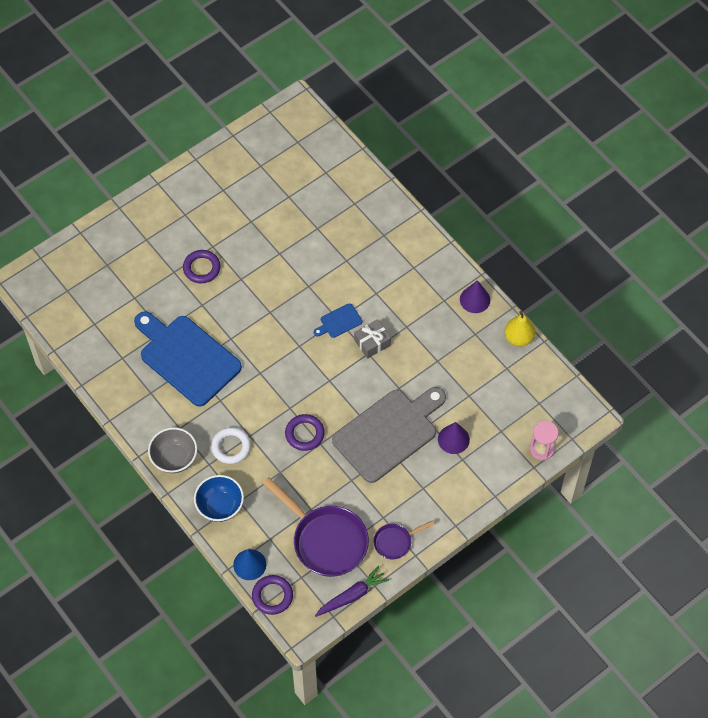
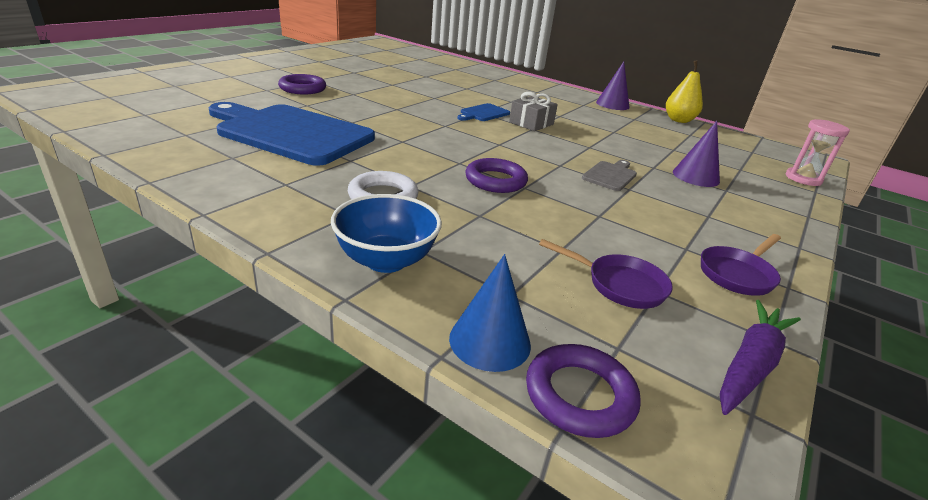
camera: 20 degrees left, 30 degrees down
grey bowl [148,427,197,473] -> none
purple pan [262,477,369,577] -> purple pan [539,239,673,309], size x0.51
grey cutting board [332,387,446,483] -> grey cutting board [582,160,637,191], size x0.42

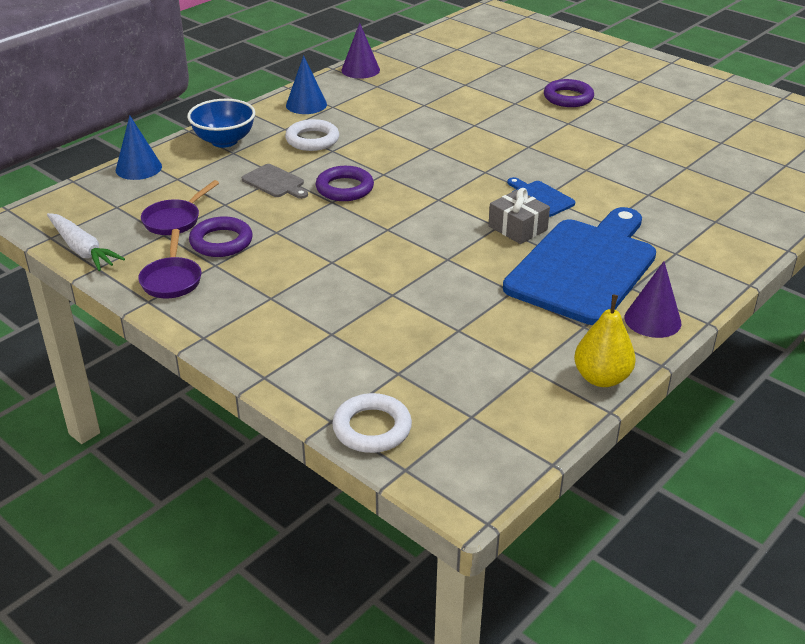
camera: 100 degrees right, 5 degrees up
blue cutting board [209,102,375,166] -> blue cutting board moved to [503,207,656,325]
purple ring [526,344,641,438] -> purple ring moved to [189,216,253,257]
grey cutting board [582,160,637,191] -> grey cutting board moved to [242,164,308,199]
purple cone [673,121,720,187] -> purple cone moved to [342,23,380,79]
purple pan [701,234,781,296] -> purple pan turned 150 degrees counterclockwise [138,229,202,298]
purple carrot [720,300,801,415] -> white carrot [47,213,125,271]
pink hourglass [786,119,850,186] -> white ring [332,393,412,453]
none -> blue cone [286,55,327,114]

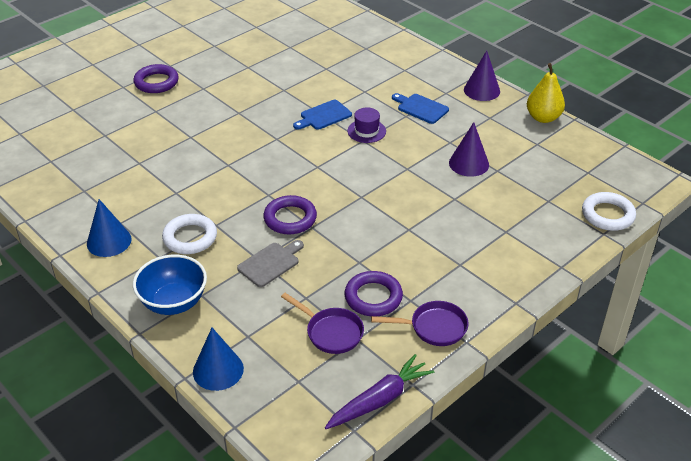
camera: 85 degrees left, 5 degrees up
white carrot [47,213,125,271] -> purple carrot [325,354,434,429]
purple cone [342,23,380,79] -> purple cone moved to [449,122,489,177]
grey gift [488,188,550,244] -> purple hat [347,107,386,143]
blue cutting board [503,207,656,325] -> blue cutting board [392,93,449,124], size x0.42

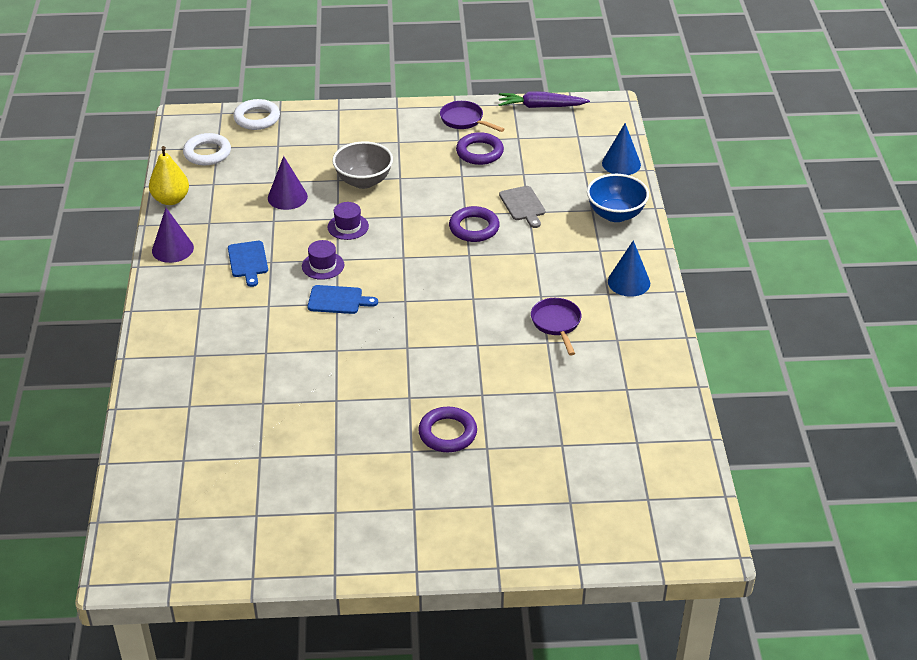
camera: 140 degrees left, 0 degrees up
white ring [162,214,217,254] -> white ring moved to [183,133,231,166]
grey cutting board [237,240,304,287] -> grey cutting board turned 105 degrees counterclockwise [499,186,545,228]
purple pan [281,293,364,354] -> purple pan moved to [531,298,581,355]
none -> purple hat [327,202,369,240]
none -> grey bowl [332,141,393,189]

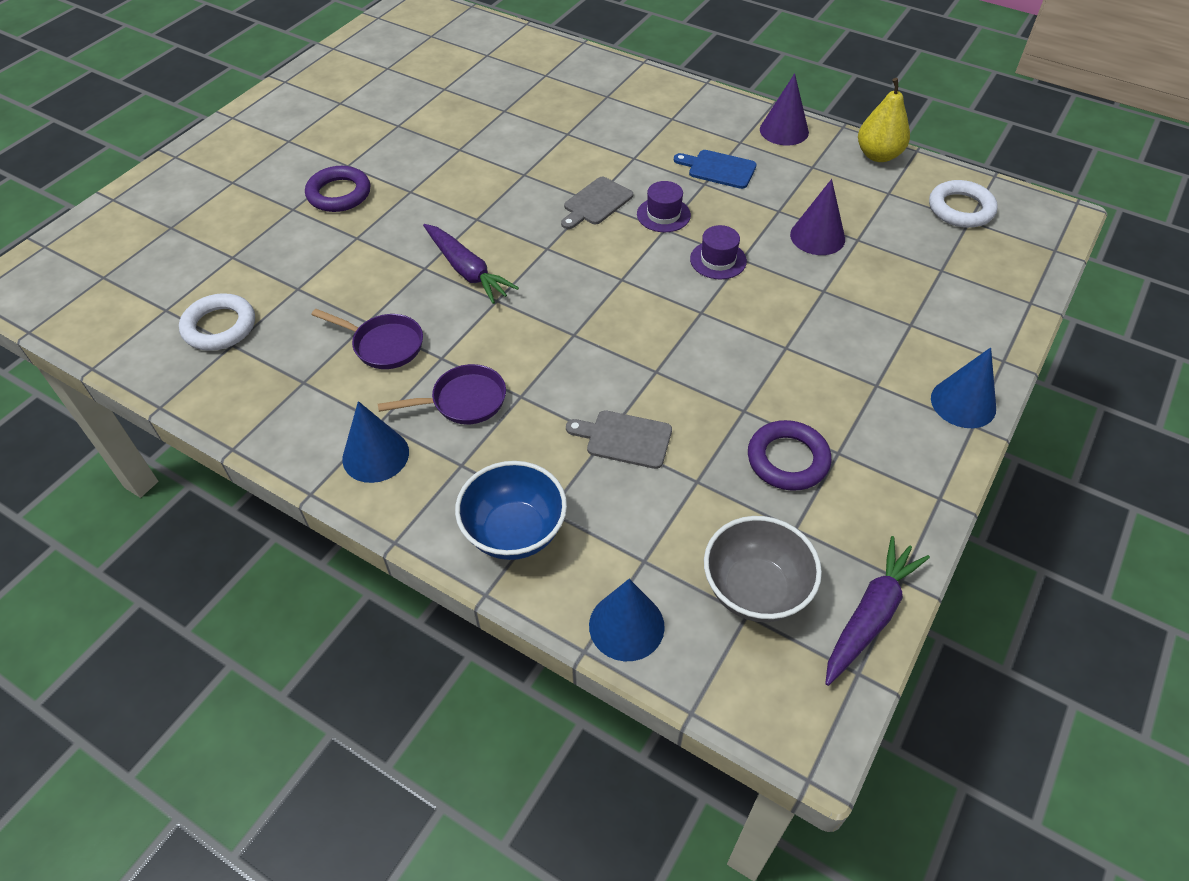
camera: 125 degrees right, 10 degrees up
white ring [233,99,280,130] -> white ring moved to [179,293,255,351]
blue cutting board [308,285,378,314] -> grey cutting board [561,177,633,229]
grey bowl [332,141,393,189] -> grey bowl moved to [704,516,822,622]
purple pan [440,101,504,132] -> purple pan moved to [378,364,506,424]
purple ring [449,206,500,242] -> none
none -> purple carrot [423,224,519,304]
none -> blue cone [931,347,996,428]

